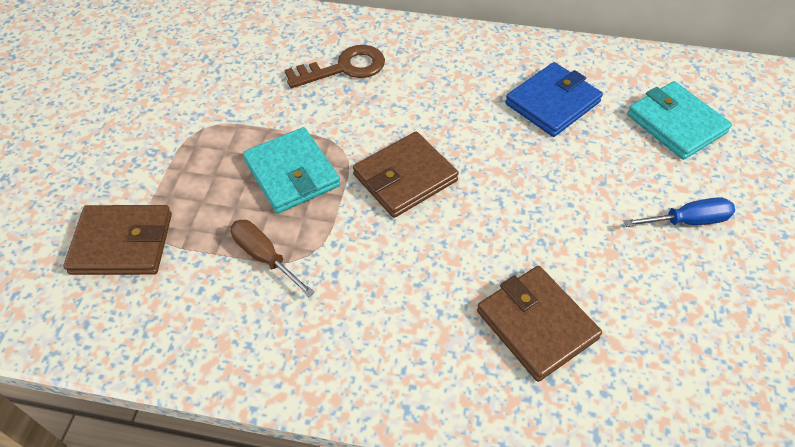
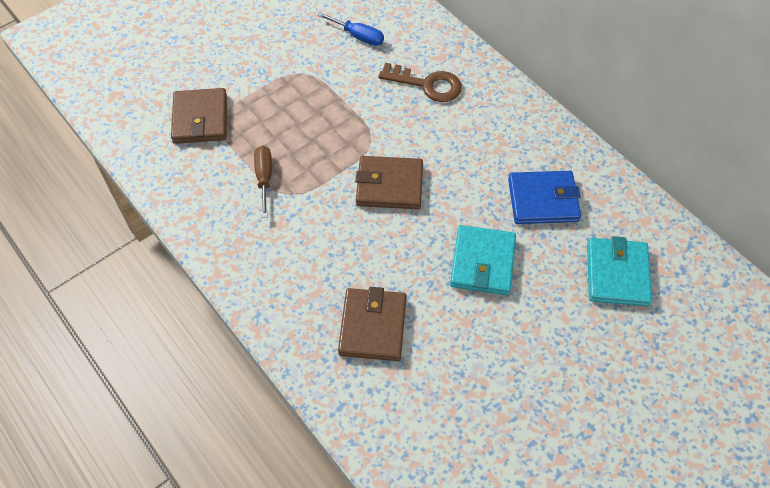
camera: 40 degrees right, 5 degrees up
brown wallet [63,205,172,275] -> brown wallet turned 45 degrees clockwise [171,88,227,144]
turquoise wallet [243,127,341,213] -> turquoise wallet moved to [450,225,516,295]
blue screwdriver [624,197,735,227] -> blue screwdriver moved to [318,12,384,46]

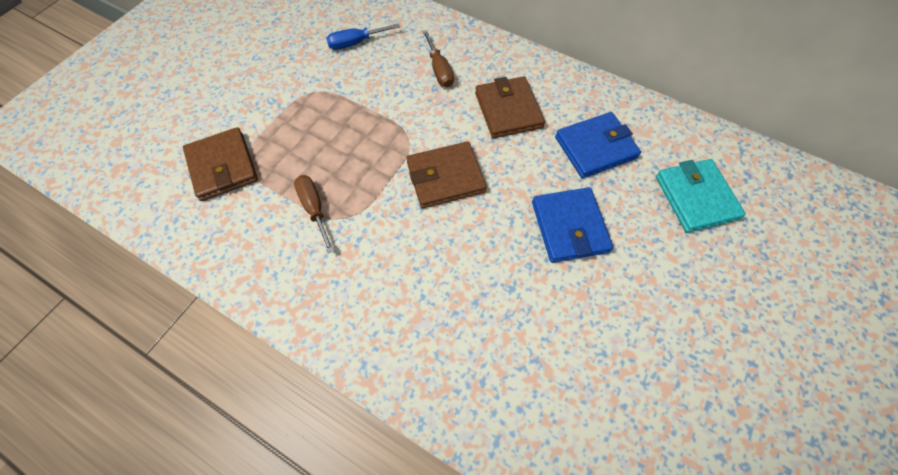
camera: 20 degrees left, 5 degrees up
blue screwdriver [318,12,384,46] -> blue screwdriver turned 150 degrees clockwise [326,23,400,50]
brown wallet [338,287,407,361] -> brown wallet moved to [475,76,545,138]
brown key [379,63,462,102] -> brown screwdriver [423,30,454,87]
turquoise wallet [450,225,516,295] -> blue wallet [532,187,613,263]

